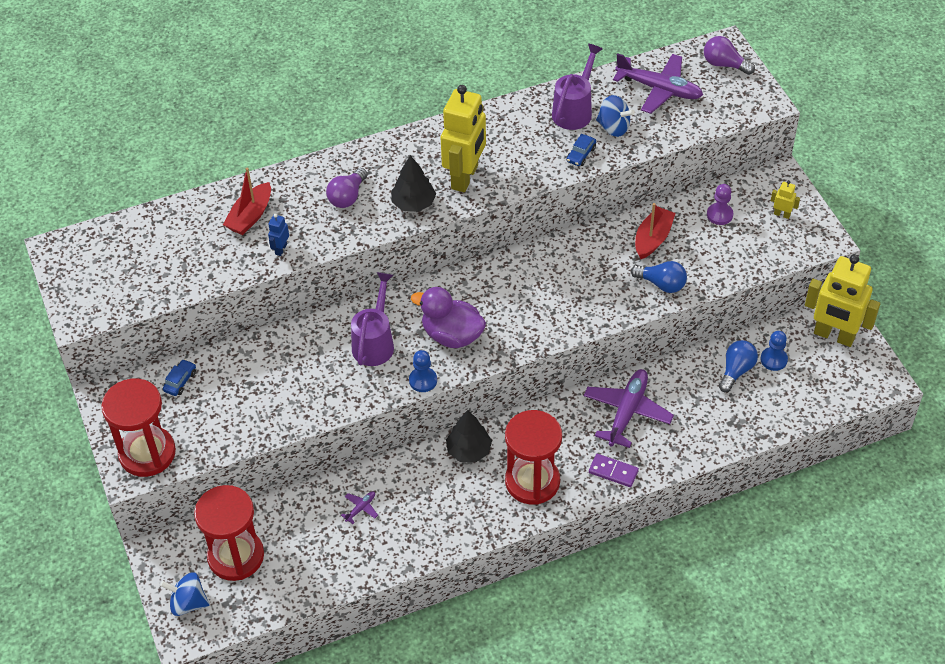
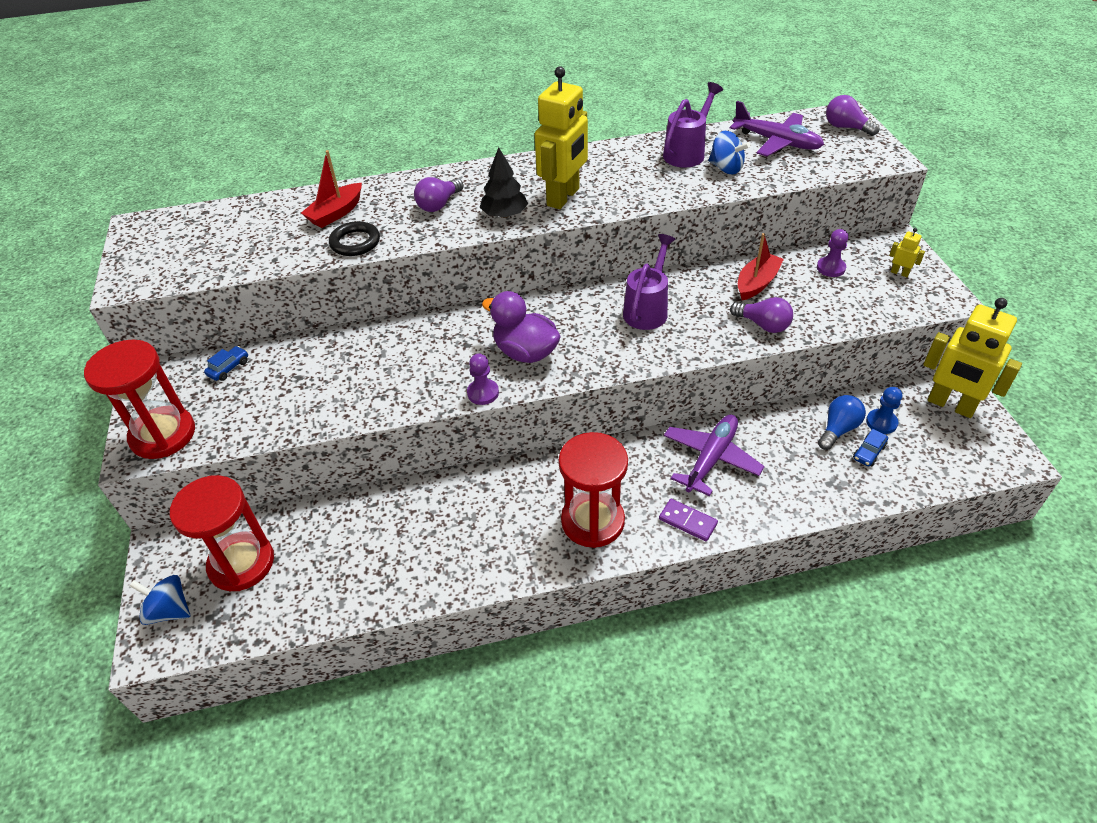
camera: 10 degrees right, 5 degrees down
blue robot [268,214,289,256] -> black ring [329,221,380,256]
purple plane [341,491,378,524] -> none
purple watering can [351,272,394,366] -> purple watering can moved to [623,234,676,330]
blue pawn [409,350,437,392] -> purple pawn [467,354,499,405]
black tree [446,410,492,462] -> none
blue car [567,134,596,166] -> blue car moved to [853,429,888,467]
blue light bulb [631,261,687,293] -> purple light bulb [730,297,793,333]

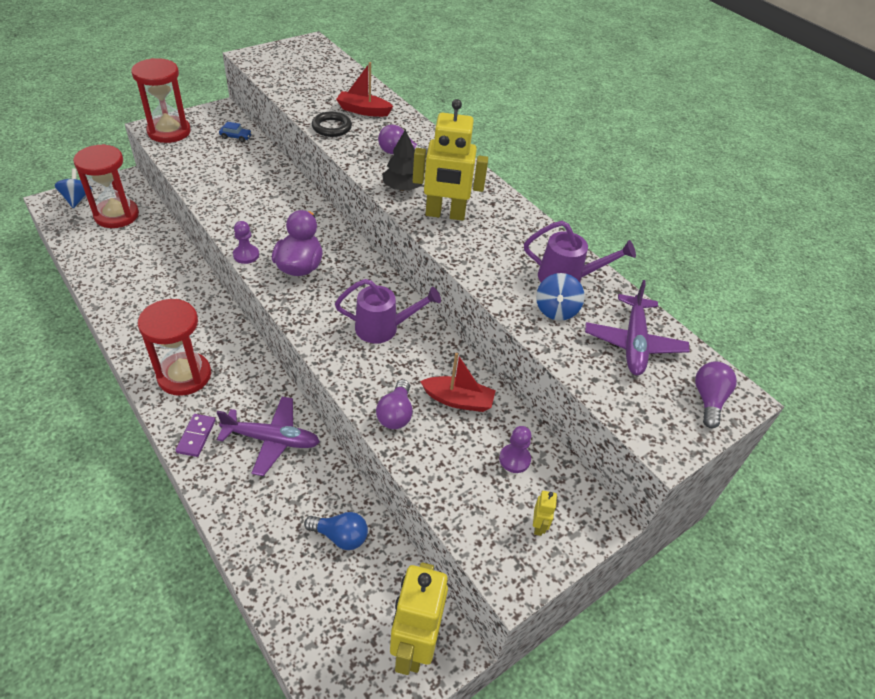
camera: 60 degrees right, 0 degrees up
blue car [853,429,888,467] -> none
blue pawn [866,387,902,434] -> none

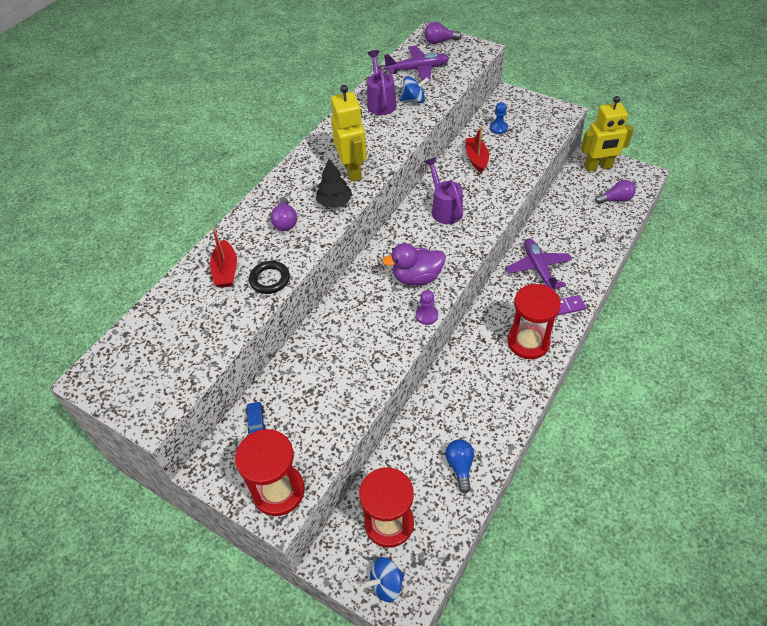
camera: 105 degrees left, 5 degrees up
blue light bulb [304,512,368,550] -> blue light bulb moved to [445,439,474,494]
purple light bulb [376,380,413,429] -> purple light bulb moved to [595,180,636,204]
purple pawn [499,426,531,473] -> blue pawn [490,102,508,134]
yellow robot [533,491,557,536] -> none

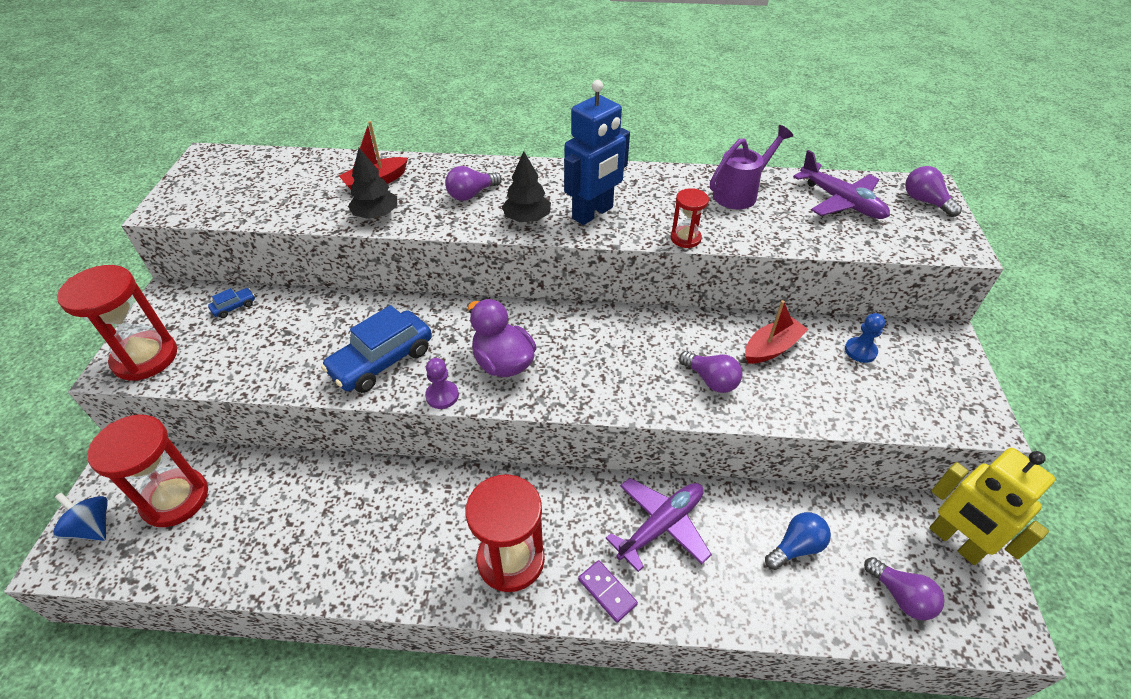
camera: 60 degrees right, 5 degrees down
black ring [249,261,290,294] -> black tree [348,148,397,219]
yellow robot [331,85,367,181] -> blue robot [564,80,630,225]
blue spinning top [400,76,429,103] -> none
purple watering can [424,157,463,224] -> none
blue light bulb [445,439,474,494] -> blue light bulb moved to [765,512,831,570]
none -> blue car [321,305,432,393]
none -> red hourglass [670,188,709,248]
none -> purple light bulb [679,351,742,393]

